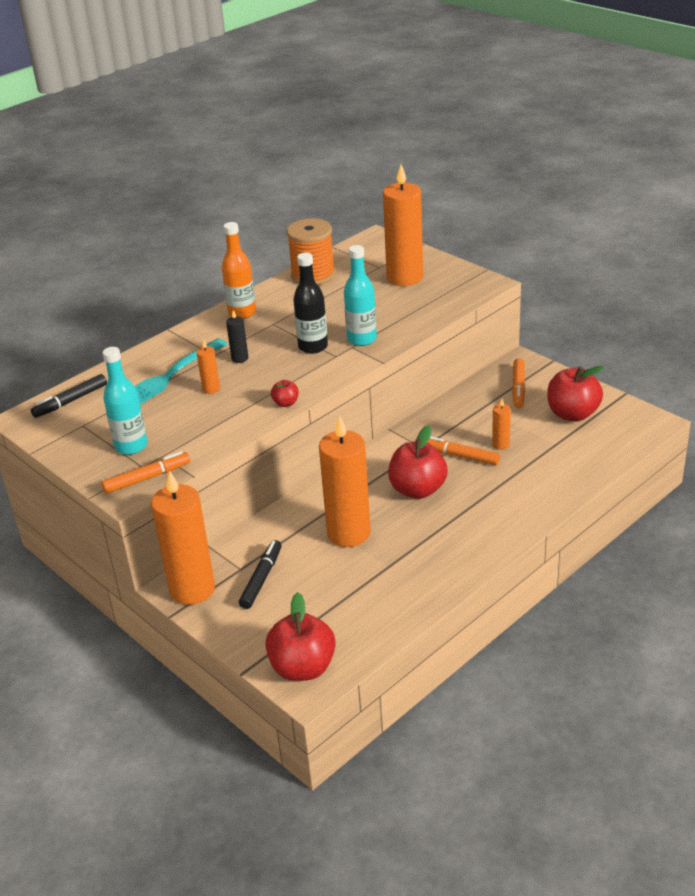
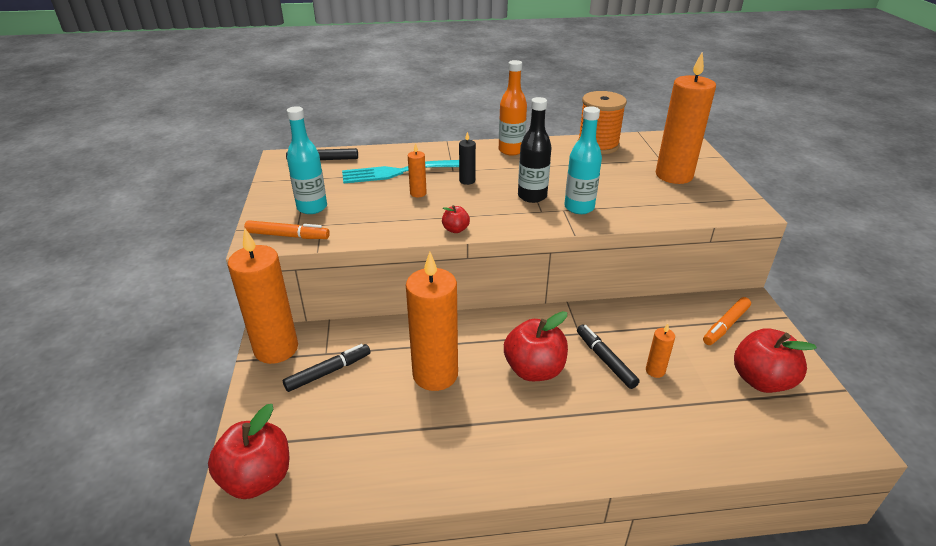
camera: 35 degrees right, 0 degrees up
orange marker [428,436,500,465] -> black marker [577,324,640,389]

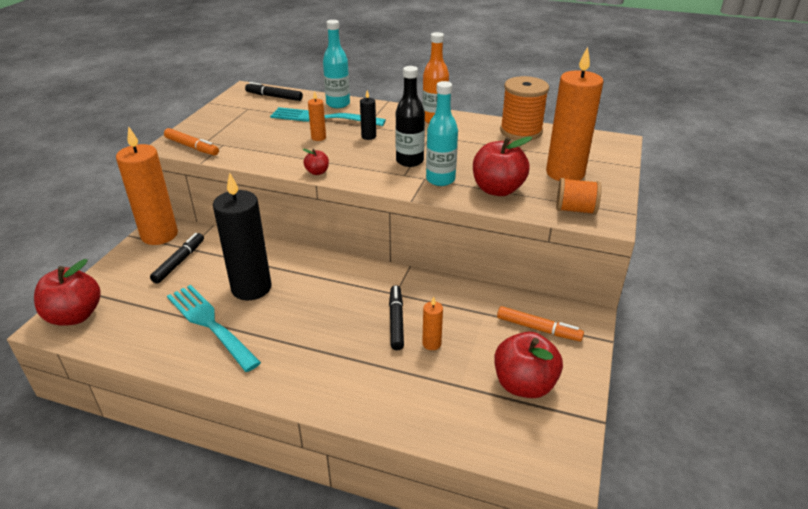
camera: 25 degrees right, 0 degrees up
black marker [283,344,370,392] -> black marker turned 60 degrees counterclockwise [150,233,204,284]
turquoise bottle [287,106,327,214] -> turquoise bottle moved to [323,20,350,108]
orange candle [406,252,458,391] -> black candle [213,172,271,300]
red apple [504,311,568,381] -> red apple moved to [473,137,532,196]
orange marker [703,297,751,345] -> orange marker turned 135 degrees counterclockwise [497,306,584,341]
none -> turquoise fork [167,285,261,372]
none -> orange spool [556,178,601,215]

